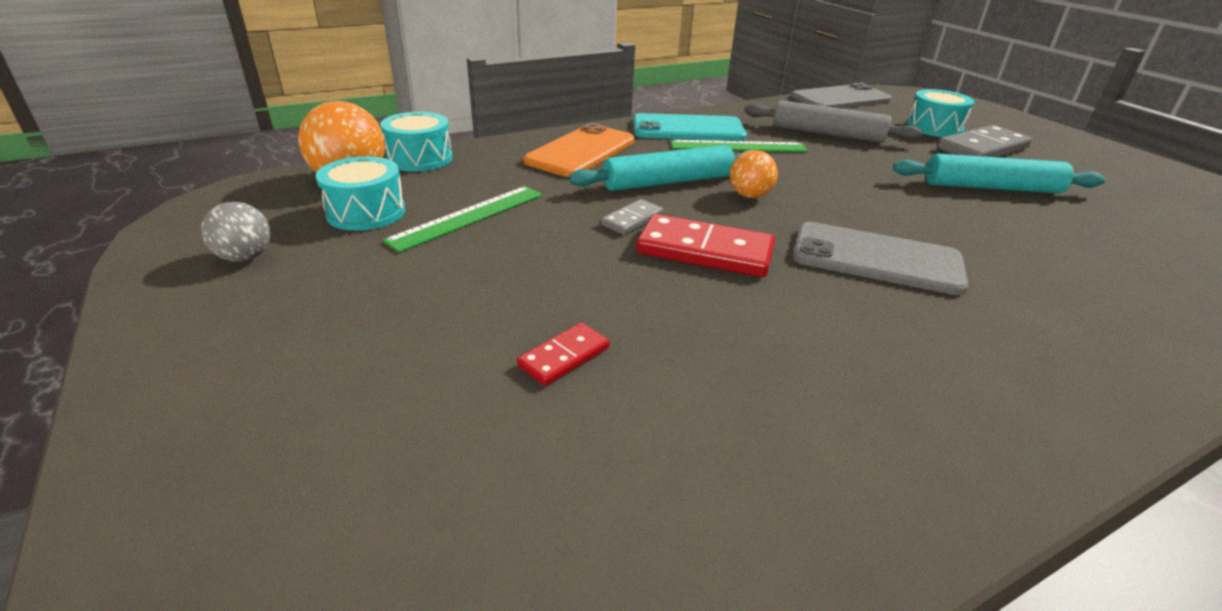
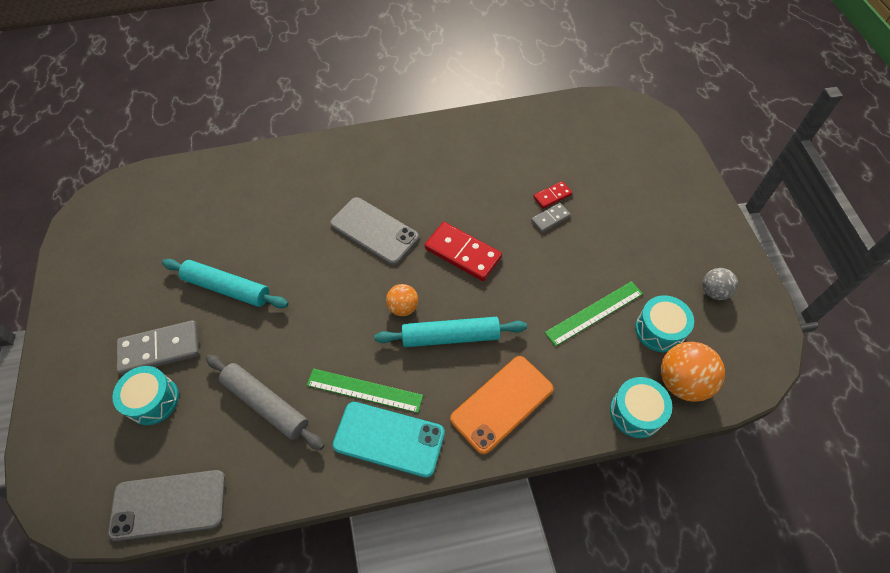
camera: 160 degrees left, 25 degrees up
grey domino [601,199,664,235] -> grey domino moved to [531,203,571,232]

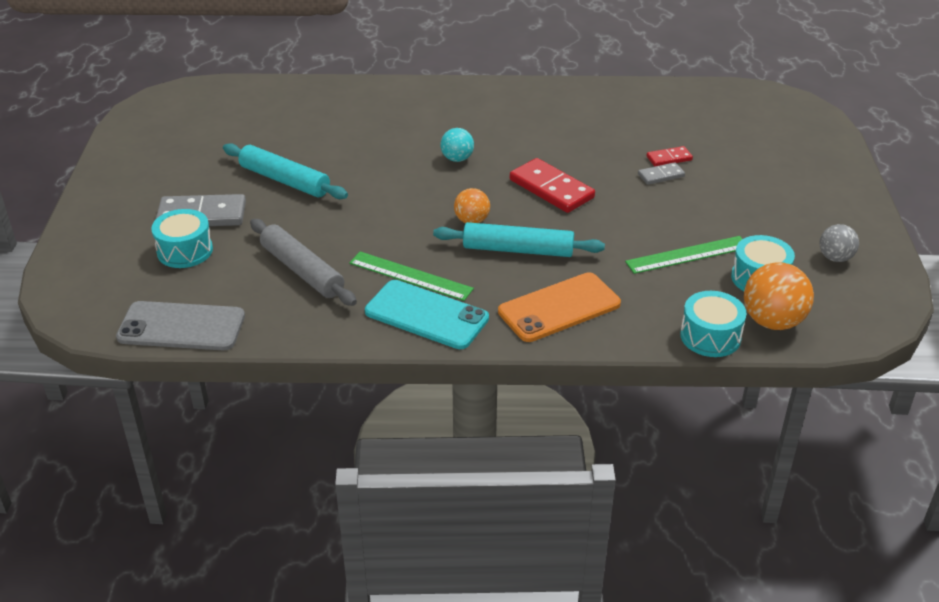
camera: 10 degrees right, 20 degrees down
grey phone [330,197,419,265] -> turquoise ball [441,128,474,162]

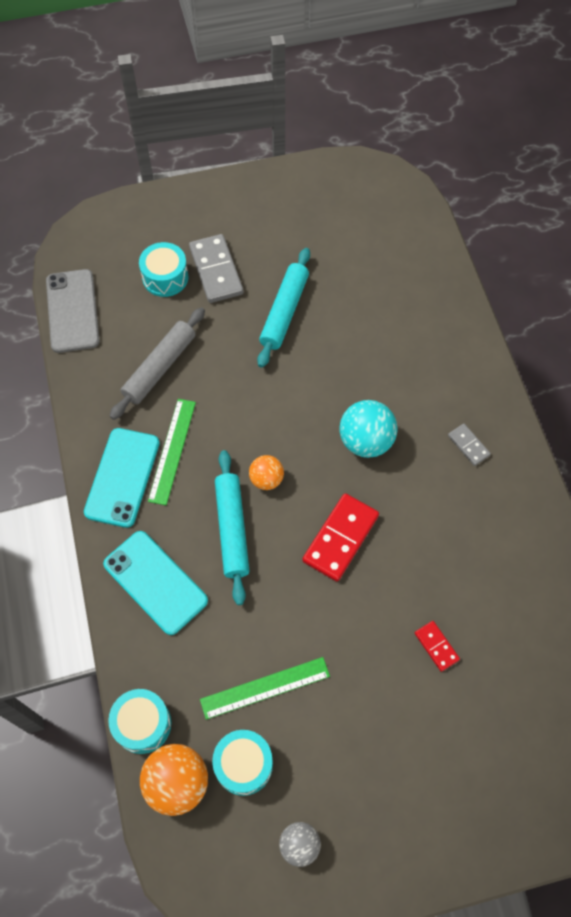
camera: 75 degrees right, 25 degrees up
turquoise ball [441,128,474,162] -> turquoise ball [339,400,398,458], size x1.66
orange phone [498,272,621,342] -> turquoise phone [103,531,208,635]
green ruler [625,236,742,274] -> green ruler turned 75 degrees counterclockwise [200,657,330,720]
grey domino [638,162,685,185] -> grey domino moved to [448,424,491,466]

